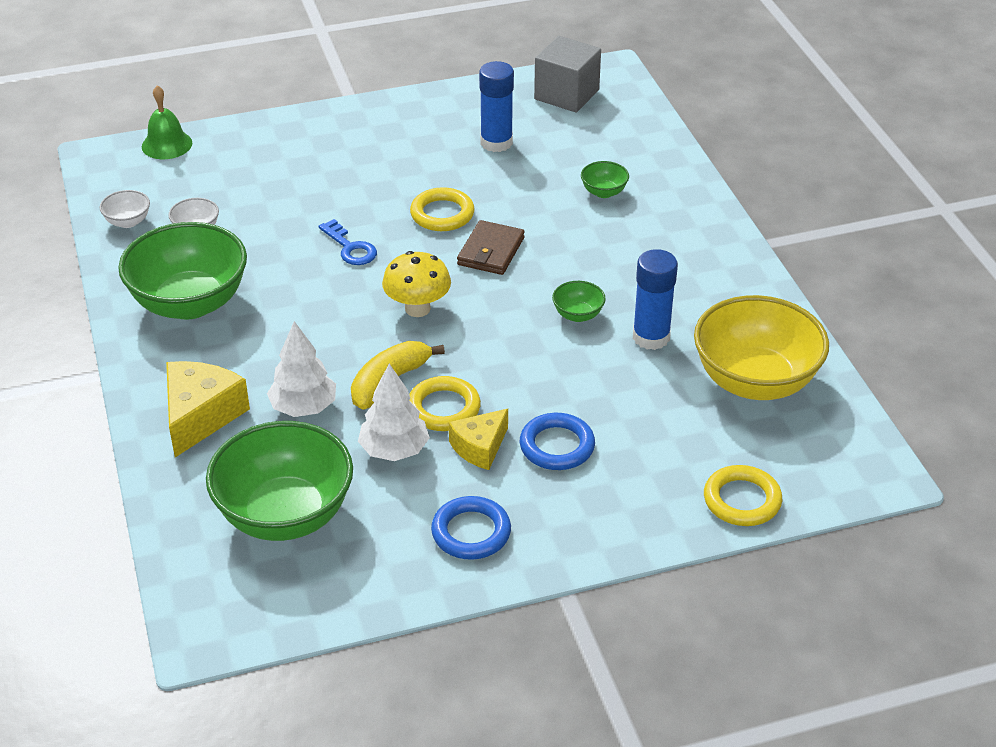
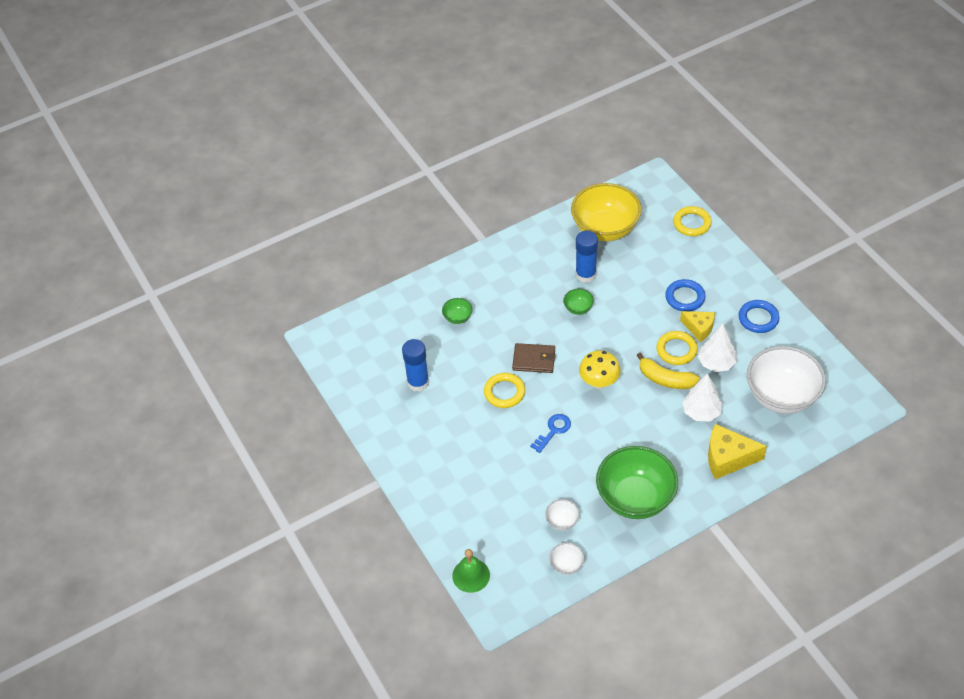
camera: 100 degrees left, 10 degrees up
green bowl [206,421,353,541] -> white bowl [747,346,826,414]
grey cube [534,36,601,113] -> none

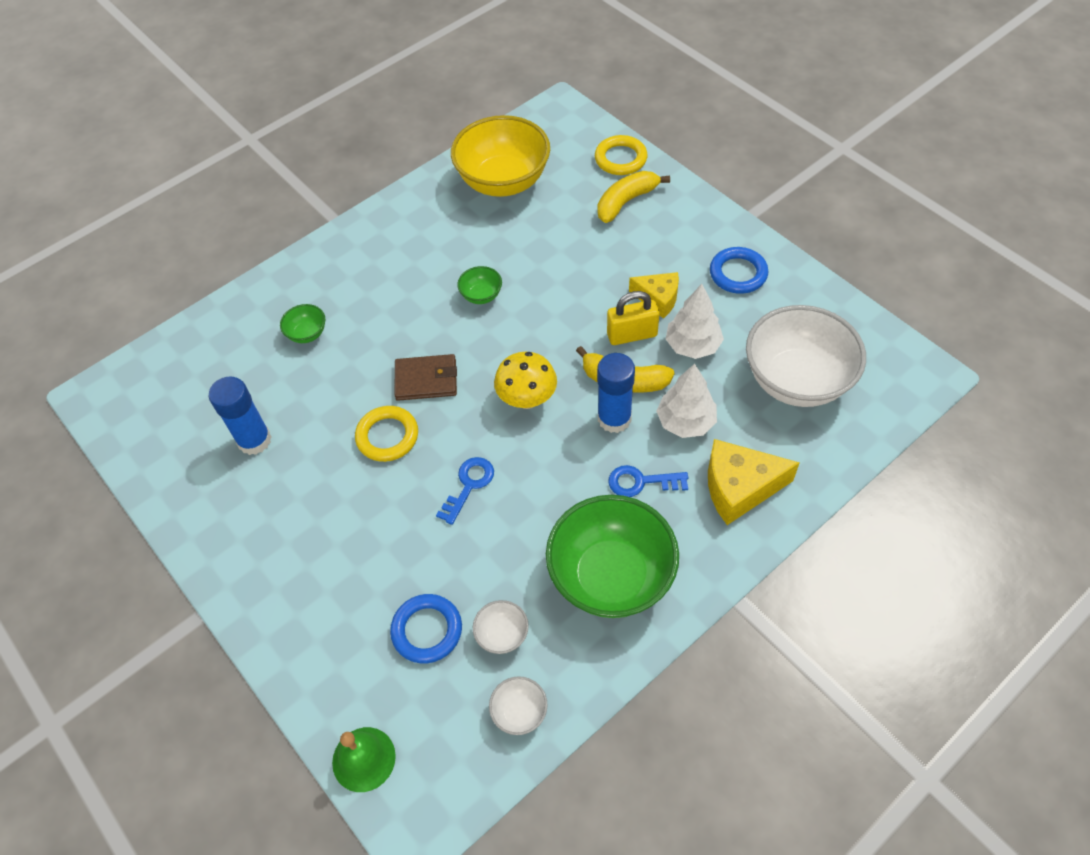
camera: 10 degrees left, 5 degrees up
blue glue stick [575,231,598,283] -> blue glue stick moved to [597,353,635,433]
yellow ring [656,331,698,365] -> yellow padlock [607,291,659,345]
blue ring [665,279,706,311] -> blue ring moved to [390,594,462,663]
none -> yellow banana [597,171,670,223]
none -> blue key [608,465,688,497]

